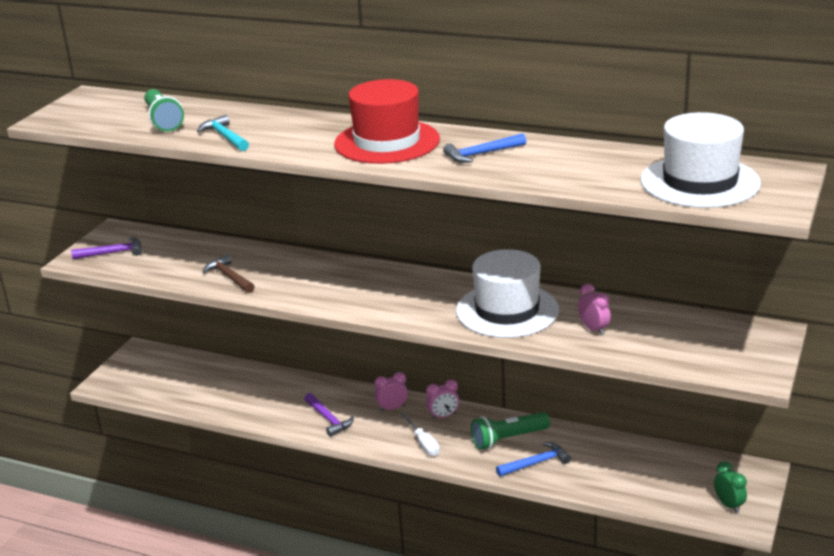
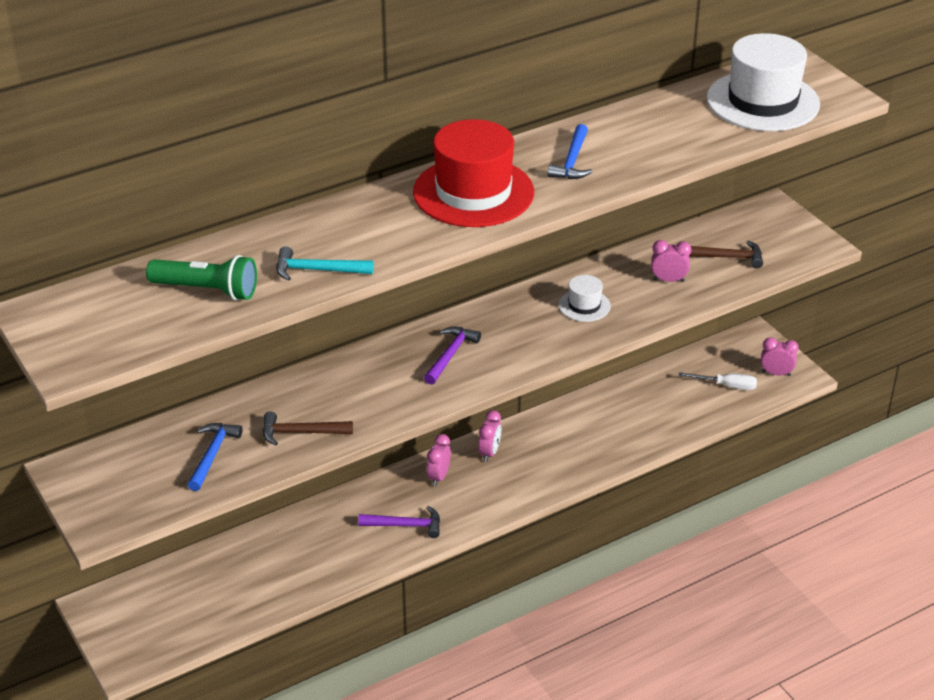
camera: 55 degrees left, 10 degrees up
purple hammer [71,237,142,259] -> purple hammer moved to [424,326,481,385]
white screwdriver [401,413,440,456] -> white screwdriver moved to [678,372,757,390]
white hat [456,249,559,338] -> white hat [559,275,611,322], size x0.48
green flashlight [471,412,550,450] -> none
blue hammer [496,442,571,477] -> blue hammer moved to [188,423,242,491]
green clock [714,461,747,513] -> pink clock [761,337,799,376]
none -> brown hammer [689,241,763,268]

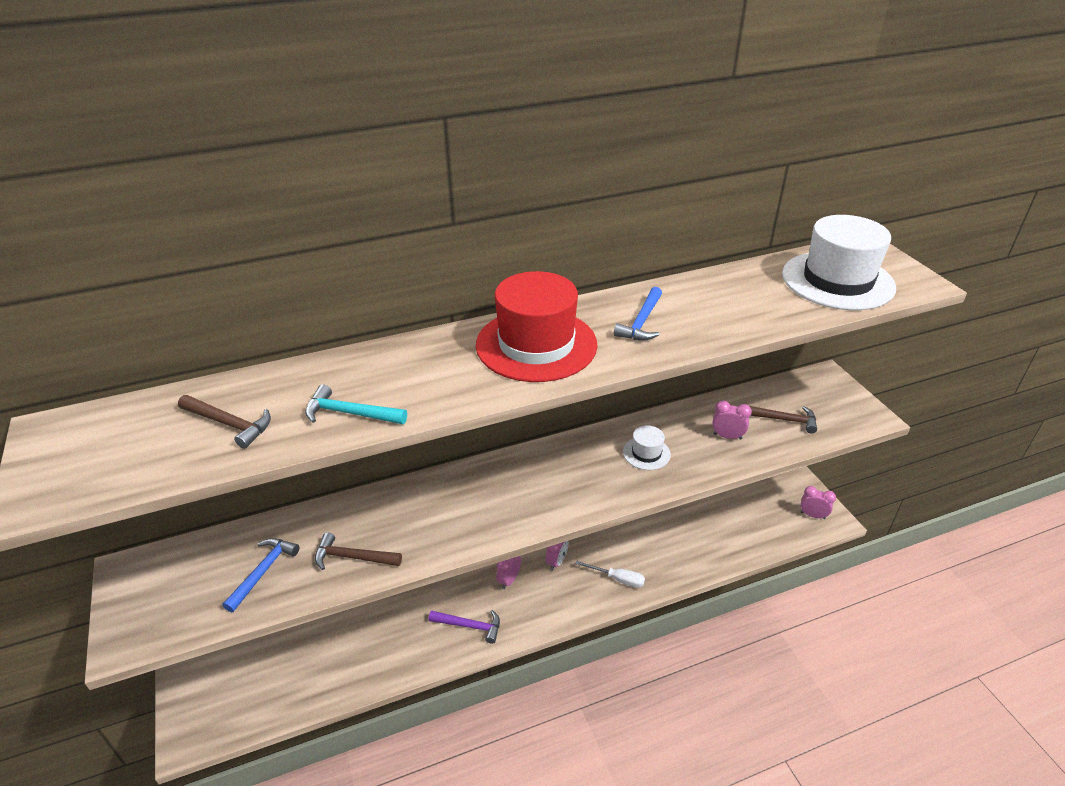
camera: 10 degrees right, 0 degrees up
green flashlight [146,255,257,301] -> brown hammer [178,395,271,449]
purple hammer [424,326,481,385] -> none
white screwdriver [678,372,757,390] -> white screwdriver moved to [575,560,645,588]

